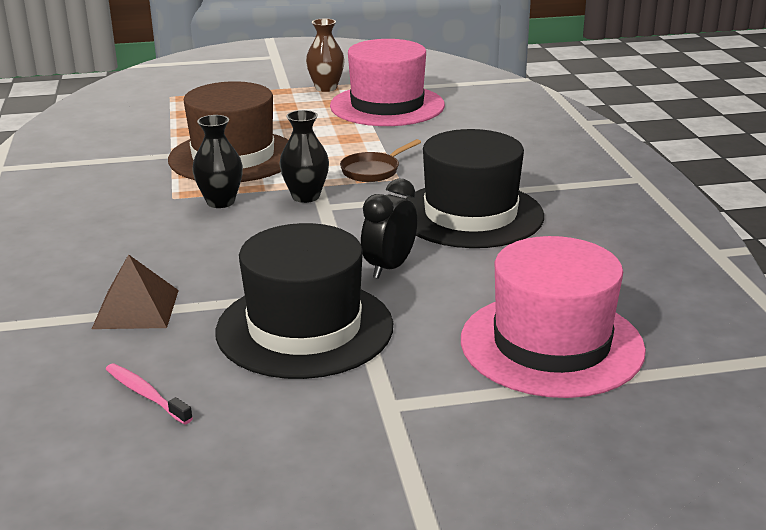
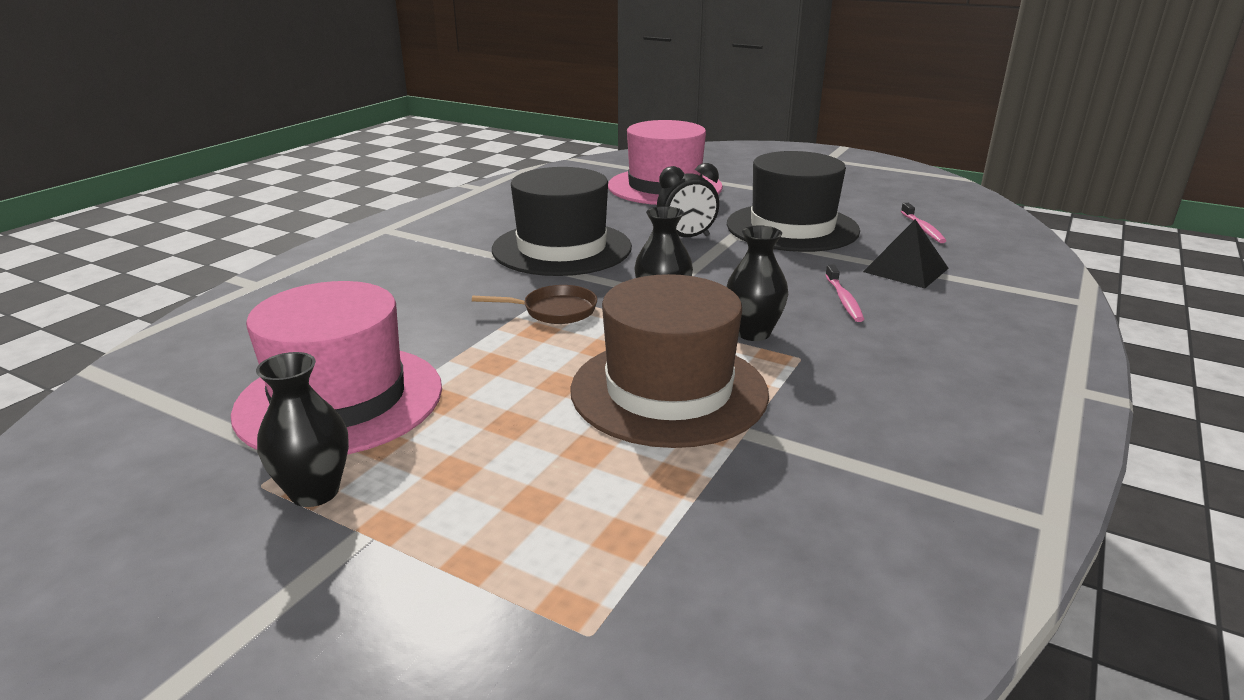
camera: 140 degrees left, 0 degrees up
brown pyramid [92,254,179,329] -> black pyramid [863,219,949,289]
brown vase [306,19,345,92] -> black vase [256,352,349,507]
none -> pink toothbrush [825,265,864,322]

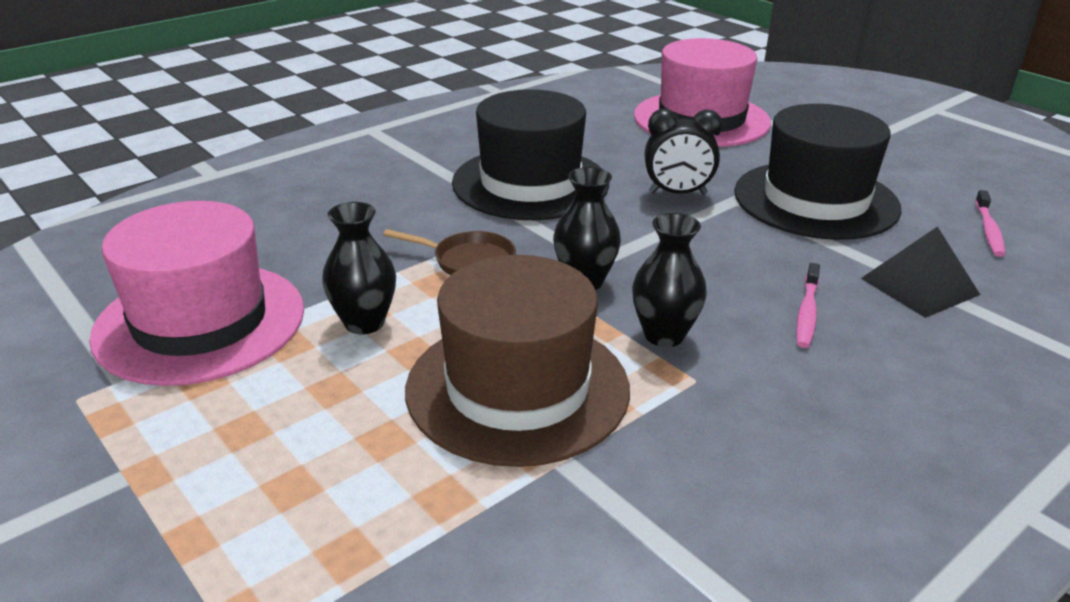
camera: 20 degrees right, 5 degrees up
black vase [256,352,349,507] -> black vase moved to [322,202,396,334]

